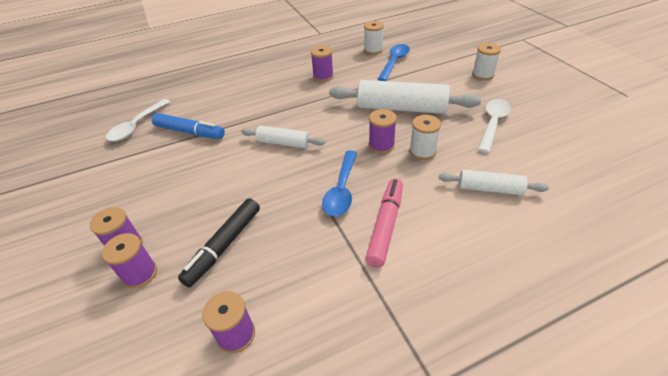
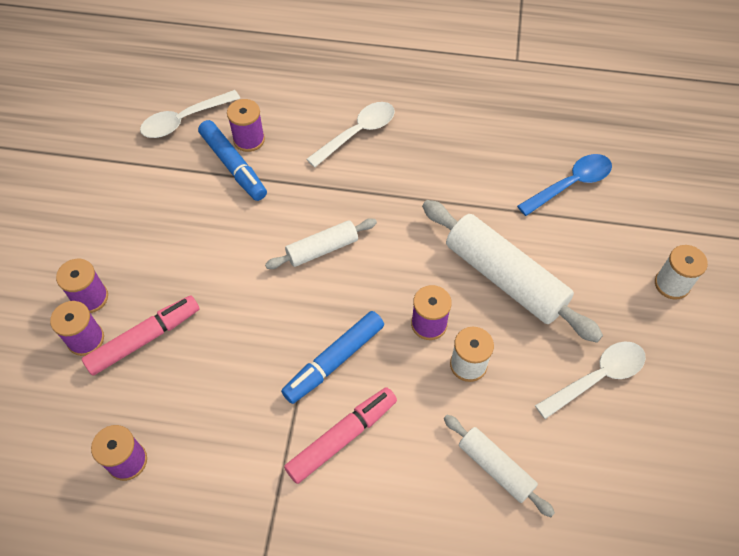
camera: 30 degrees right, 15 degrees up
black marker [178,198,260,287] -> none
white rolling pin [241,126,325,148] -> white rolling pin turned 75 degrees counterclockwise [265,218,377,269]
purple spool [311,46,334,82] -> purple spool moved to [227,99,265,152]
blue spoon [322,151,357,216] -> blue marker [281,311,384,404]
white spool [364,21,384,55] -> none
none -> pink marker [82,296,199,376]
none -> white spoon [306,102,395,168]

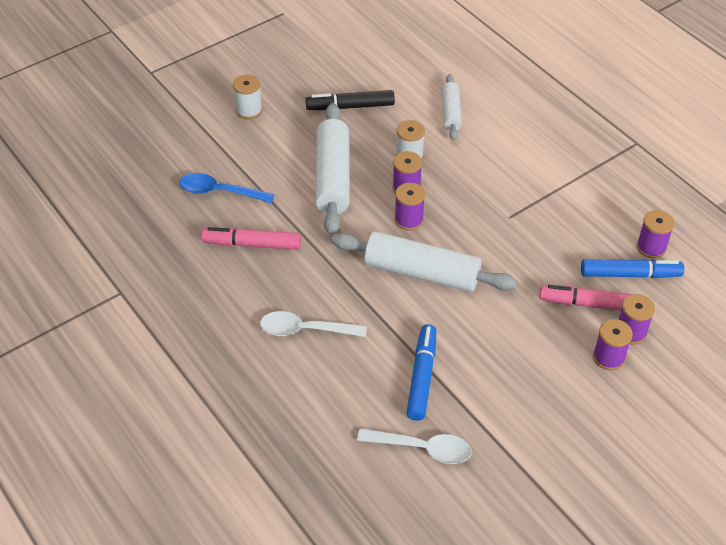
camera: 135 degrees left, 10 degrees down
purple spool [227,99,265,152] -> purple spool moved to [395,183,425,230]
white rolling pin [265,218,377,269] -> white rolling pin [331,231,517,292], size x1.80
blue marker [281,311,384,404] -> blue marker moved to [581,259,684,278]
pink marker [284,387,397,484] -> pink marker moved to [201,227,301,250]
white spoon [535,341,646,419] -> black marker [306,90,395,110]

